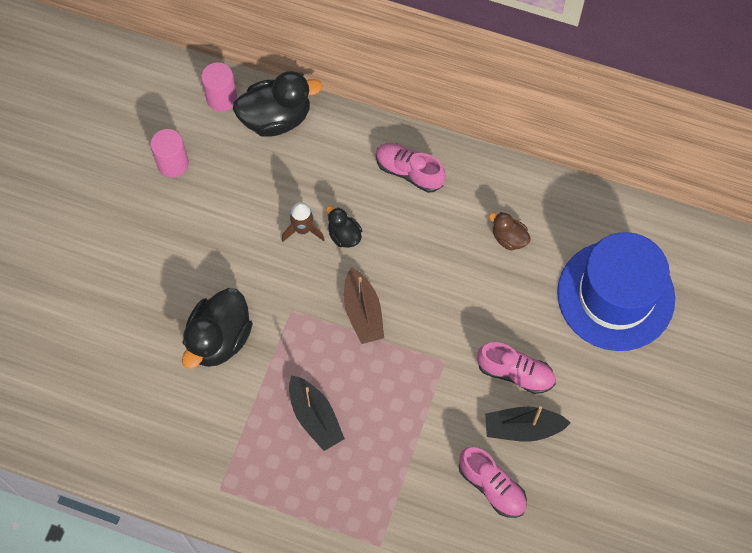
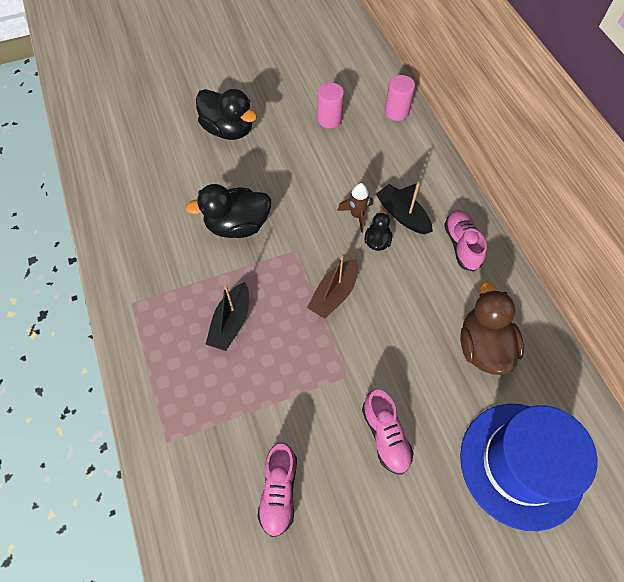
camera: 50 degrees right, 5 degrees down
black duck [233,71,322,137] -> black duck moved to [196,89,257,140]
black boat [485,406,571,442] -> black boat moved to [376,182,433,234]
brown duck [489,212,531,251] -> brown duck [460,282,524,375], size x1.93

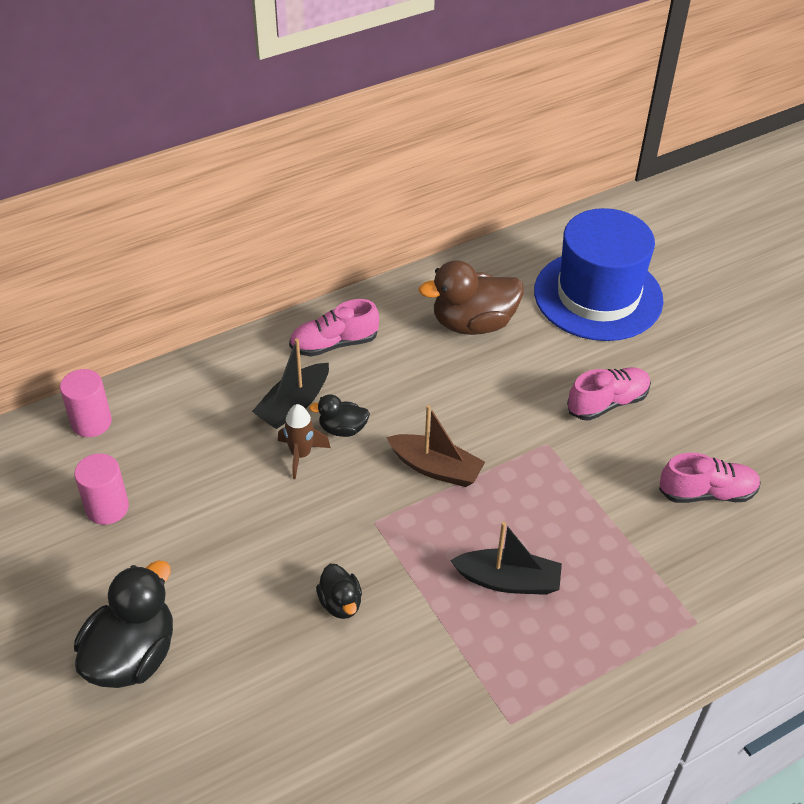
camera: 100 degrees left, 15 degrees down
black duck [185,184,271,238] -> black duck [316,564,362,619], size x0.52

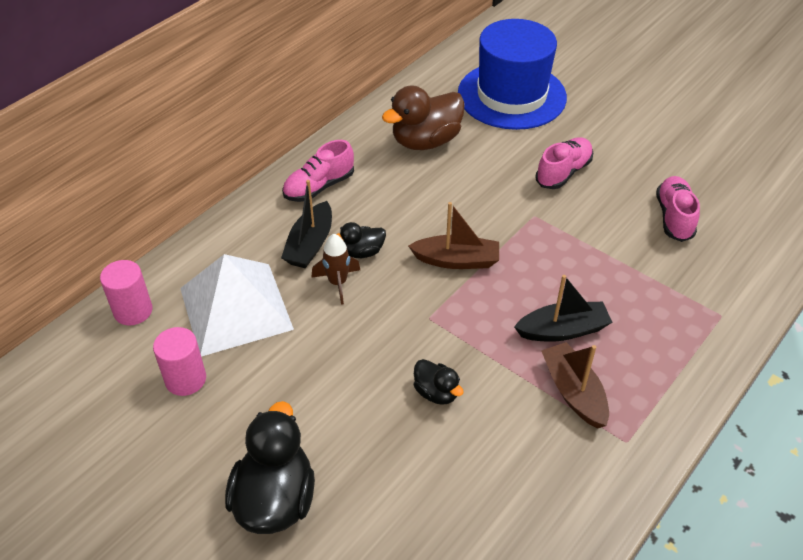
camera: 20 degrees left, 0 degrees up
pink shoe [659,453,761,503] -> pink shoe turned 60 degrees counterclockwise [656,176,700,242]
none -> white pyramid [180,254,294,357]
none -> brown boat [542,342,609,429]

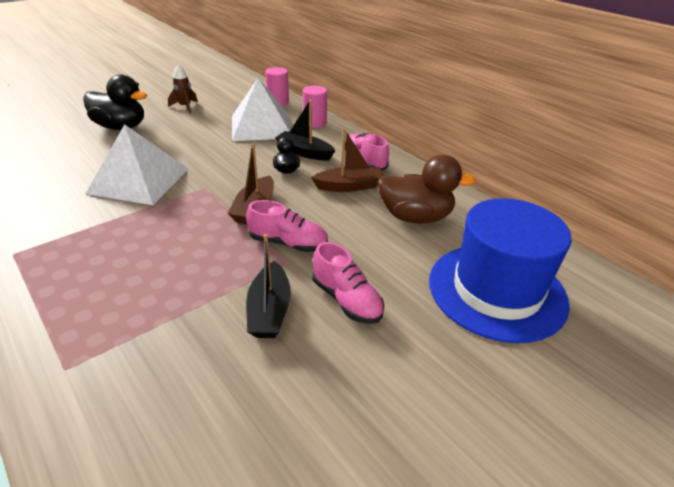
camera: 100 degrees right, 10 degrees down
pink cylinder [153,327,206,396] -> pink cylinder moved to [303,86,327,128]
brown rocket [311,234,360,305] -> brown rocket moved to [168,65,198,114]
brown duck [382,85,465,150] -> brown duck turned 120 degrees clockwise [377,155,476,223]
black duck [413,359,464,405] -> white pyramid [86,124,188,205]
black boat [514,275,612,342] -> black boat moved to [246,234,291,338]
brown boat [542,342,609,429] -> brown boat moved to [311,129,384,192]
pink shoe [656,176,700,242] -> pink shoe moved to [246,200,328,252]

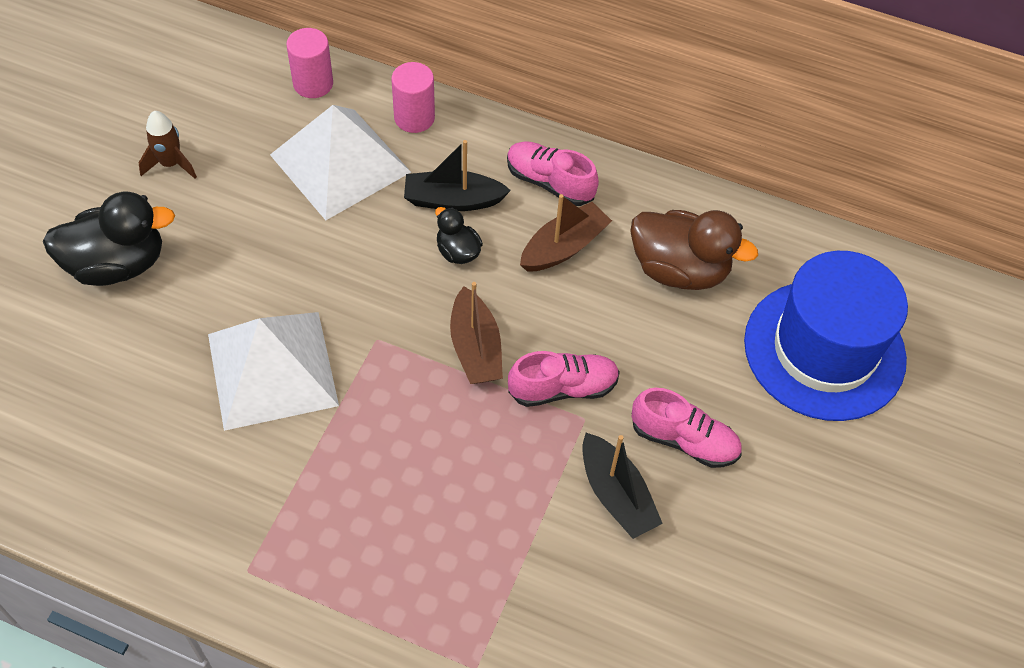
camera: 30 degrees left, 20 degrees up
brown duck [377,155,476,223] -> brown duck turned 45 degrees clockwise [630,210,758,290]

